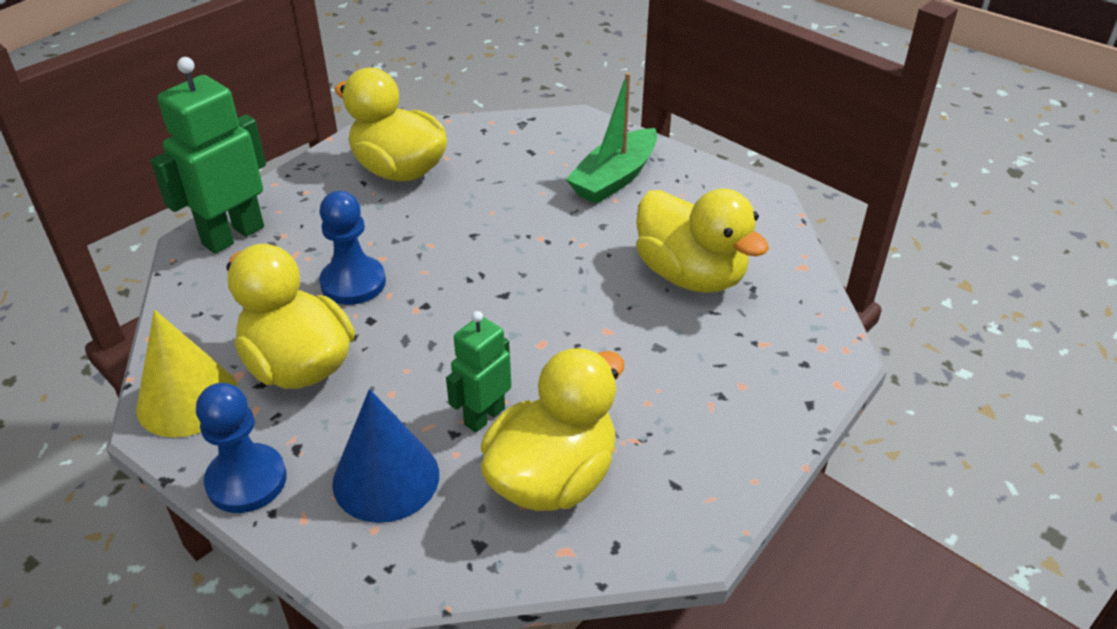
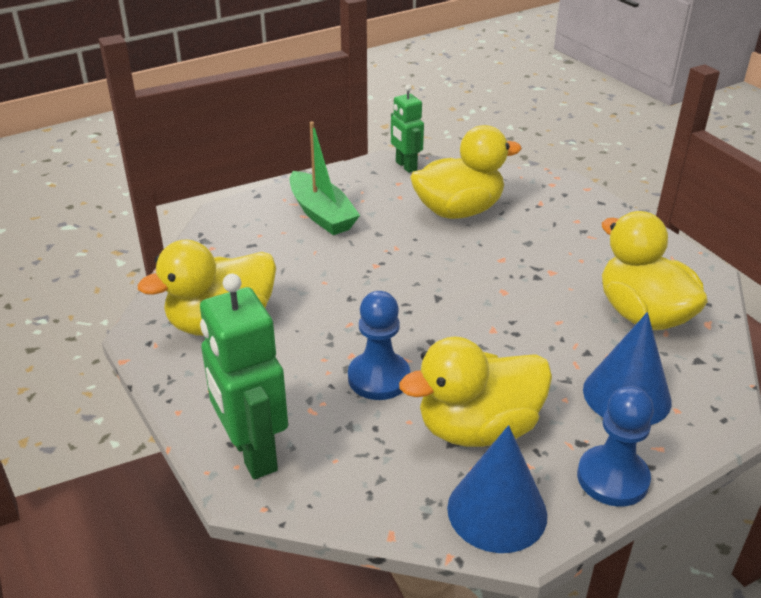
camera: 70 degrees left, 5 degrees down
yellow cone [136,310,238,437] -> blue cone [447,425,547,553]
green robot [446,311,511,433] -> green robot moved to [391,85,424,173]

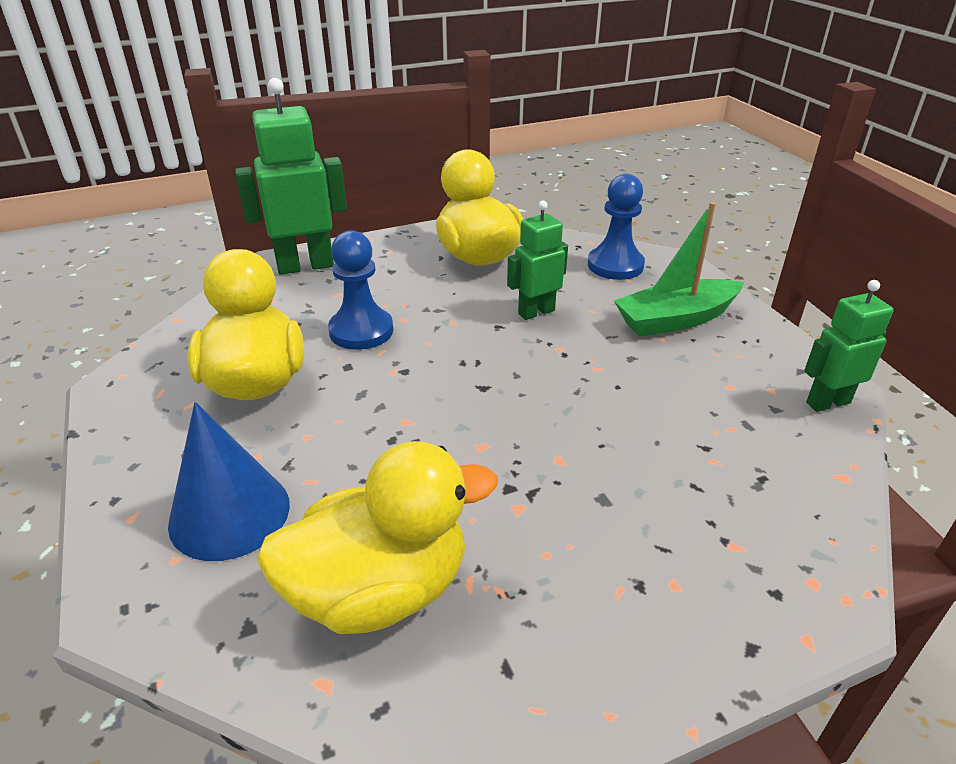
camera: 100 degrees right, 0 degrees up
yellow duck [410,125,522,219] -> none
blue cone [447,425,547,553] -> none
blue pawn [577,386,654,507] -> blue pawn moved to [588,174,645,280]
none -> green robot [507,201,568,320]

